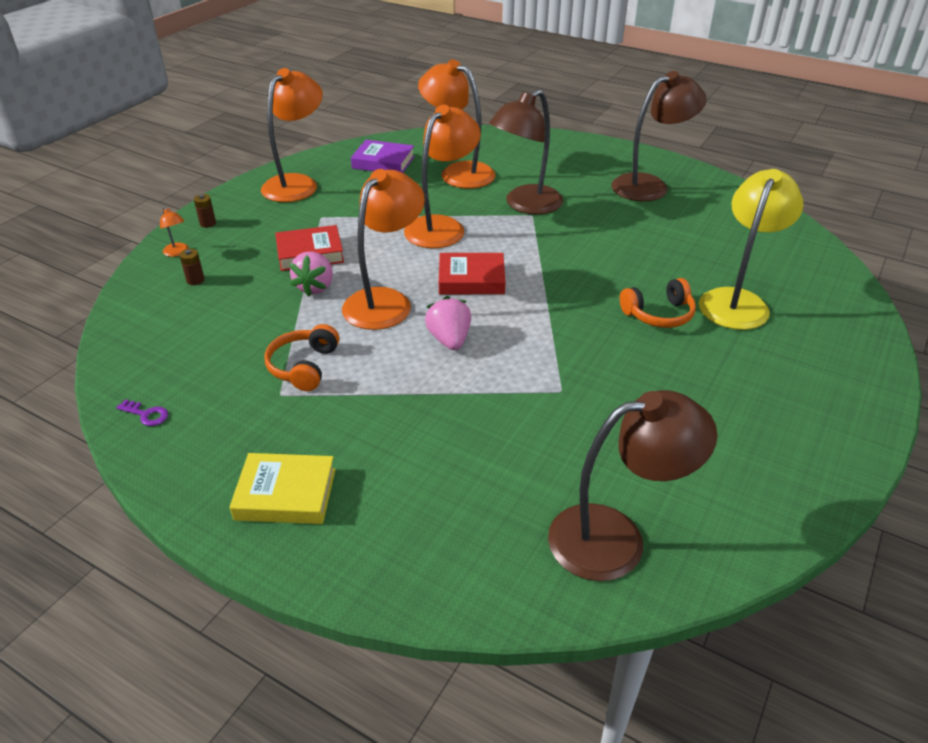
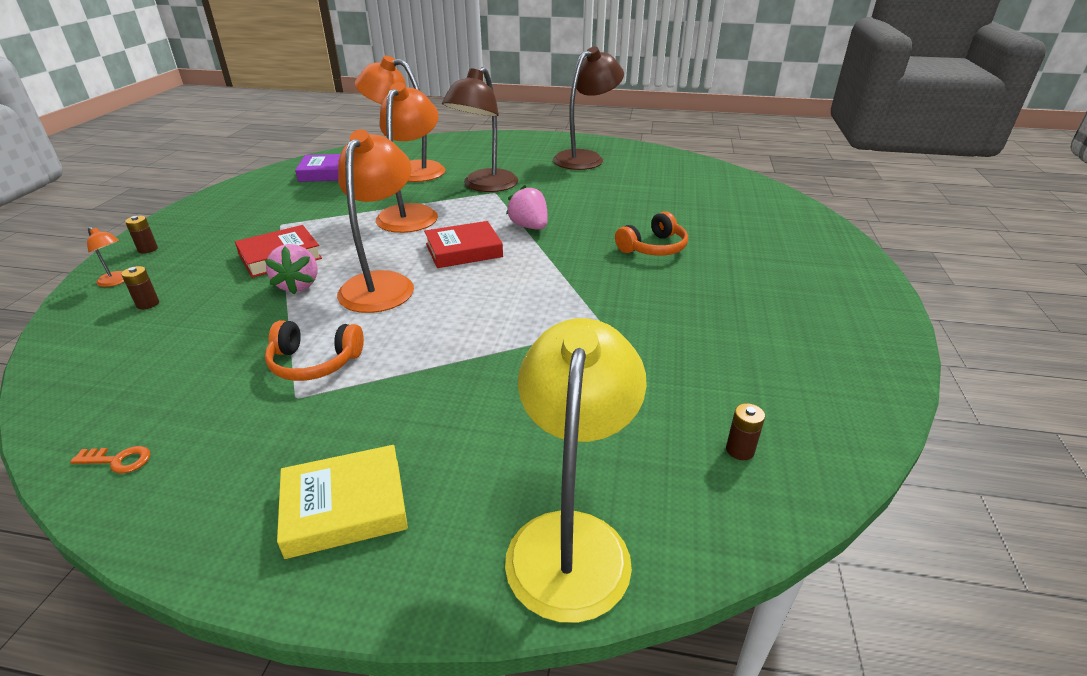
camera: 20 degrees left, 5 degrees down
purple key [116,399,168,426] -> orange key [70,446,150,473]
orange lamp [261,68,323,202] -> none
orange headphones [264,324,339,391] -> orange headphones turned 75 degrees counterclockwise [265,320,364,381]
pink strawberry [425,296,471,350] -> pink strawberry moved to [506,185,548,230]
brown lamp [548,390,718,581] -> brown battery [726,403,765,460]
yellow lamp [699,169,804,330] -> yellow lamp moved to [505,318,647,623]

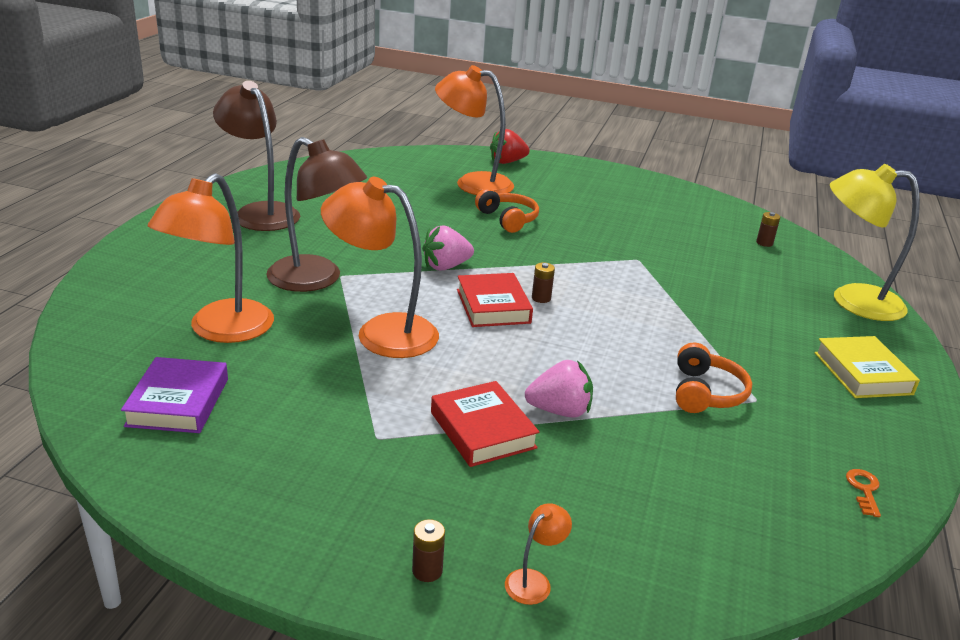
camera: 85 degrees left, 5 degrees down
brown battery [121,266,159,309] -> brown battery moved to [532,262,555,303]
orange lamp [337,130,414,313] -> orange lamp moved to [435,65,514,195]
none -> red strawberry [490,129,530,164]

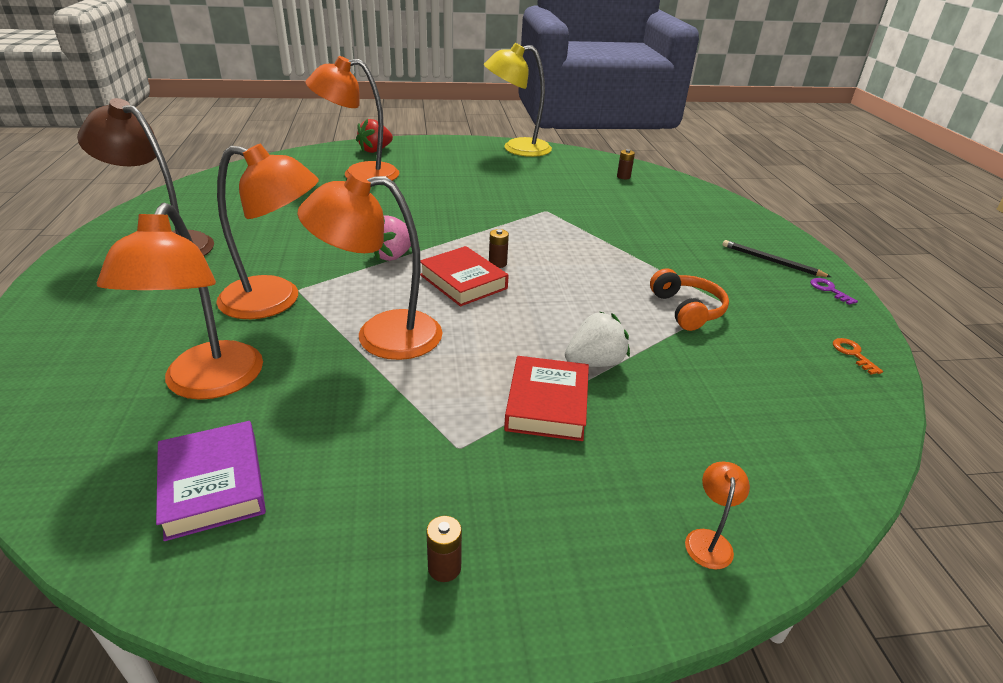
camera: 25 degrees left, 5 degrees up
brown lamp [266,137,367,292] -> orange lamp [216,144,319,319]
brown battery [412,519,445,582] -> brown battery moved to [426,516,462,582]
red book [431,381,540,467] -> red book turned 60 degrees clockwise [504,356,589,441]
orange headphones [475,189,539,233] -> none
pink strawberry [525,360,593,418] -> white strawberry [565,311,630,367]
yellow book [814,336,920,398] -> black pencil [723,240,831,277]
yellow lamp [830,164,920,321] -> yellow lamp moved to [484,43,552,157]
none -> purple key [810,278,858,305]

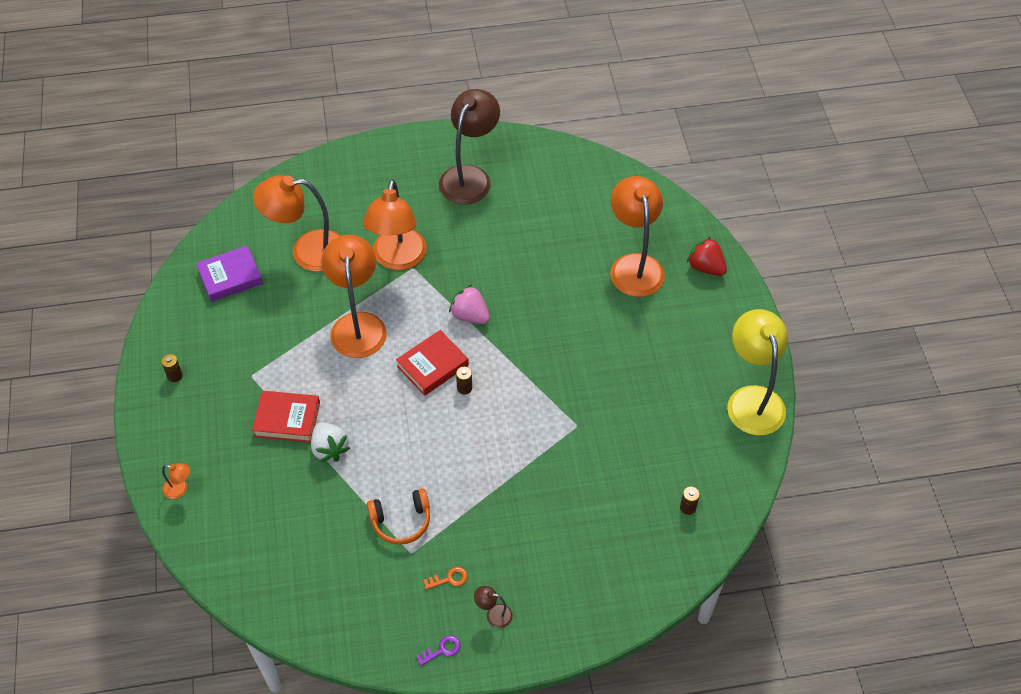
camera: 90 degrees right, 20 degrees up
black pencil [723,240,831,277] -> brown lamp [474,586,513,628]
orange key [833,338,883,375] -> orange key moved to [424,567,468,590]

